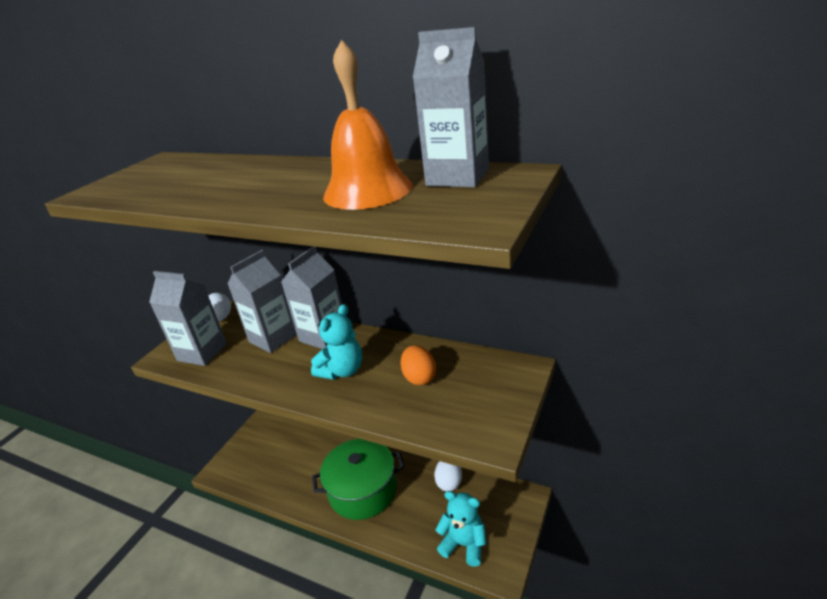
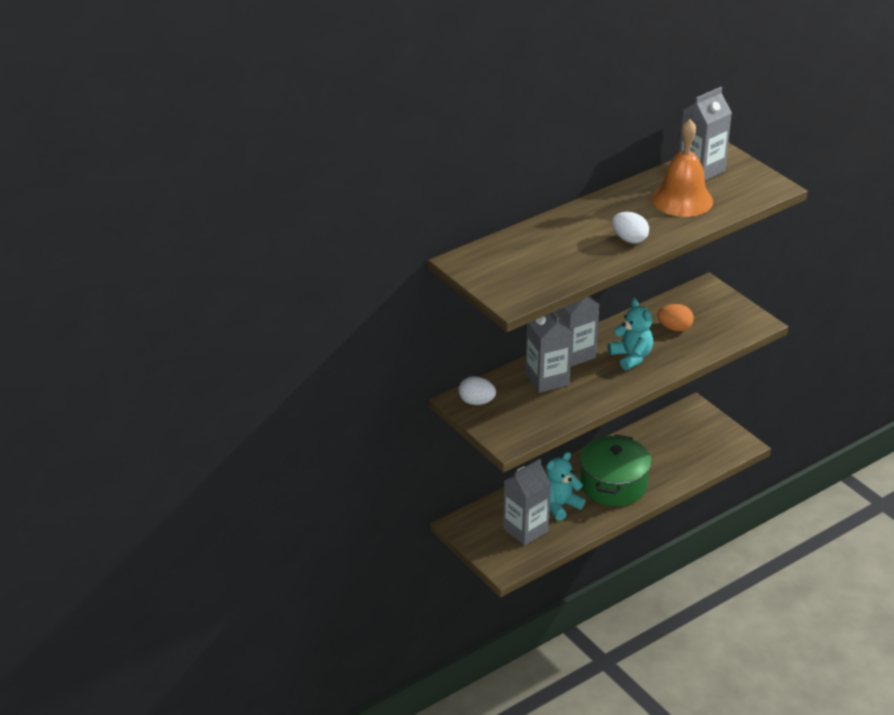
camera: 65 degrees left, 5 degrees up
grey carton [149,271,227,366] -> grey carton moved to [503,459,551,546]
white egg [434,461,462,491] -> white egg moved to [612,212,649,243]
turquoise teddy bear [435,491,487,567] -> turquoise teddy bear moved to [546,452,585,521]

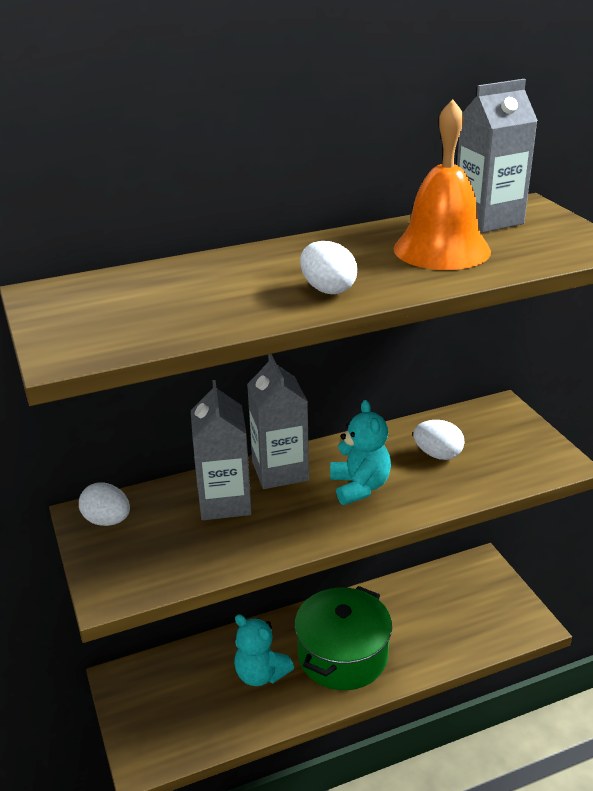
camera: 15 degrees right, 5 degrees down
grey carton [503,459,551,546] -> none
turquoise teddy bear [546,452,585,521] -> turquoise teddy bear turned 120 degrees counterclockwise [234,614,294,686]
orange egg [657,304,694,331] -> white egg [413,420,465,460]

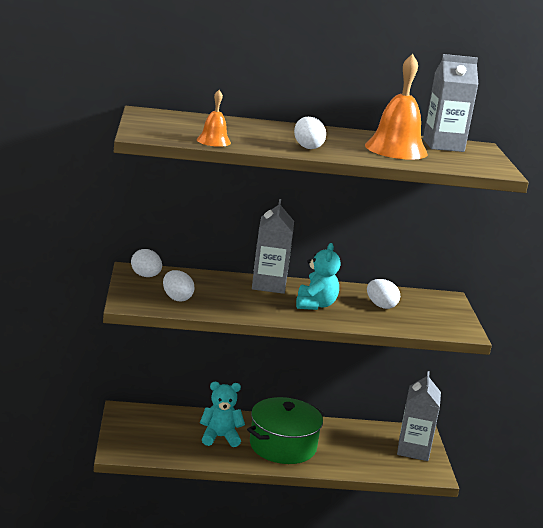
camera: 15 degrees right, 10 degrees down
grey carton [191,380,252,520] -> grey carton moved to [397,371,441,461]
turquoise teddy bear [234,614,294,686] -> turquoise teddy bear turned 120 degrees clockwise [200,382,245,447]
none -> white egg [163,270,195,301]
none -> orange bell [197,90,231,147]

